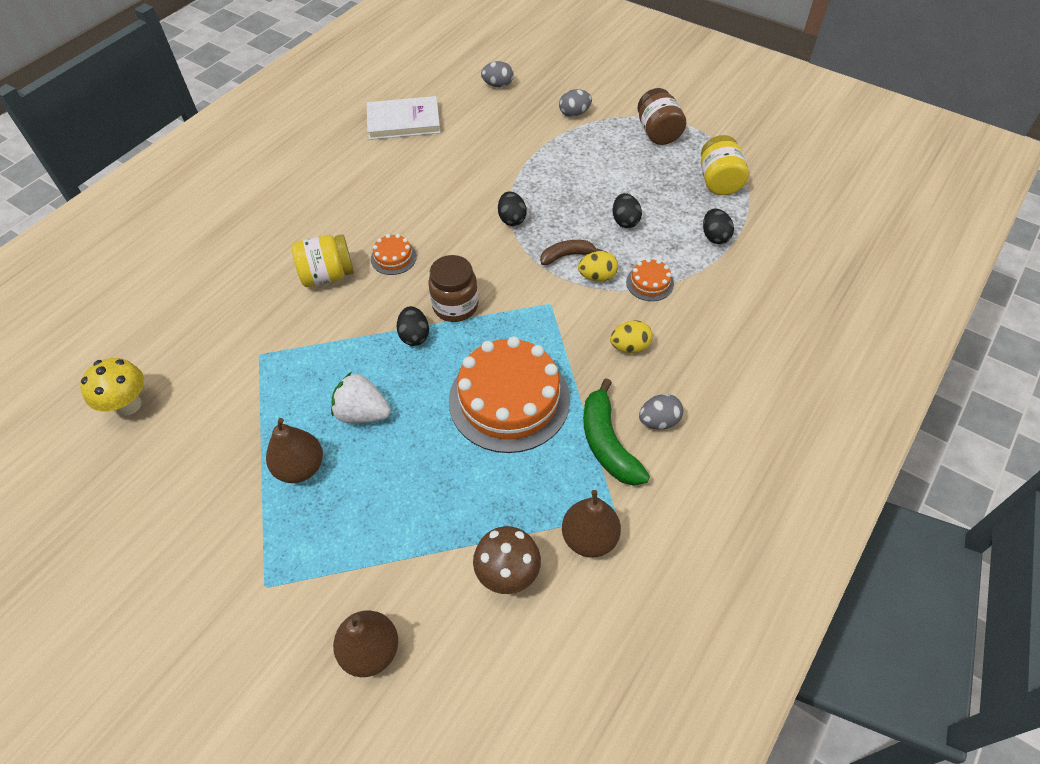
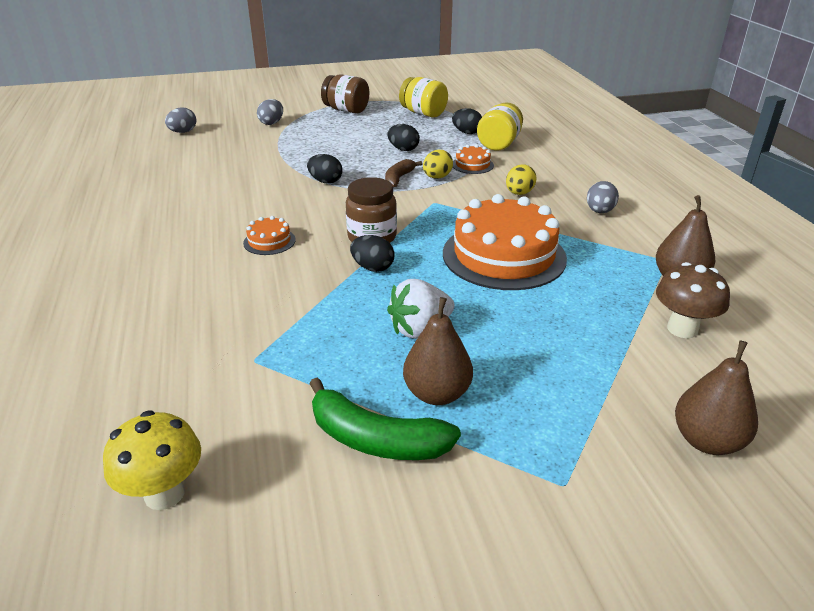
camera: 50 degrees left, 20 degrees down
yellow jar [292,234,354,287] -> yellow jar moved to [477,102,523,151]
white book [367,96,441,140] -> none
green banana [583,378,650,486] -> green banana moved to [310,377,461,460]

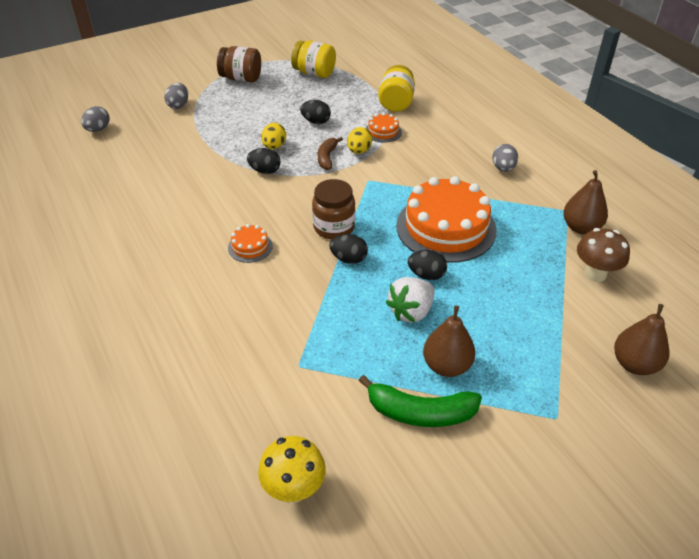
camera: 15 degrees left, 10 degrees up
black egg [452,108,482,134] -> black egg moved to [408,250,447,280]
yellow egg [506,164,537,195] -> yellow egg moved to [261,123,286,149]

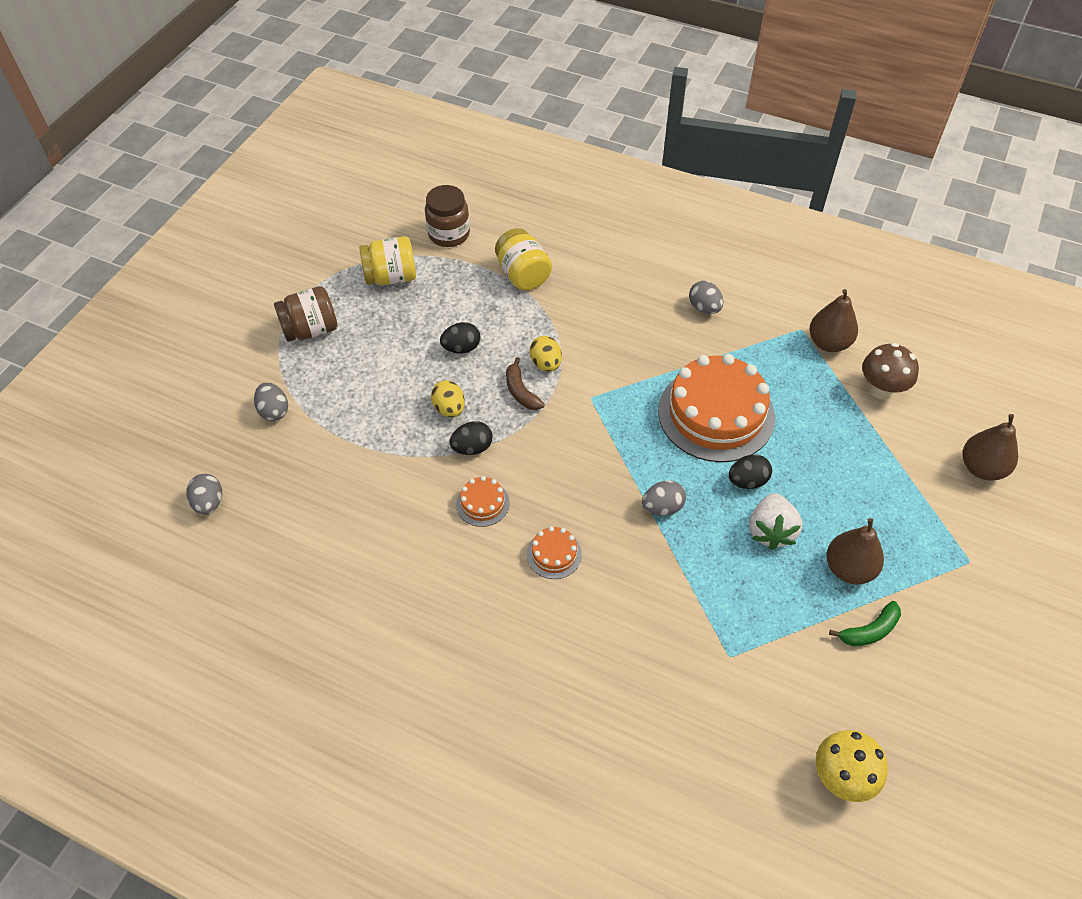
camera: 35 degrees left, 10 degrees up
brown jar [312,179,355,239] -> brown jar moved to [425,185,470,247]
black egg [329,234,368,264] -> grey egg [642,480,686,516]
green banana [358,375,482,427] -> green banana [829,601,901,646], size x0.62
orange cake [366,112,402,142] -> orange cake moved to [456,476,510,527]

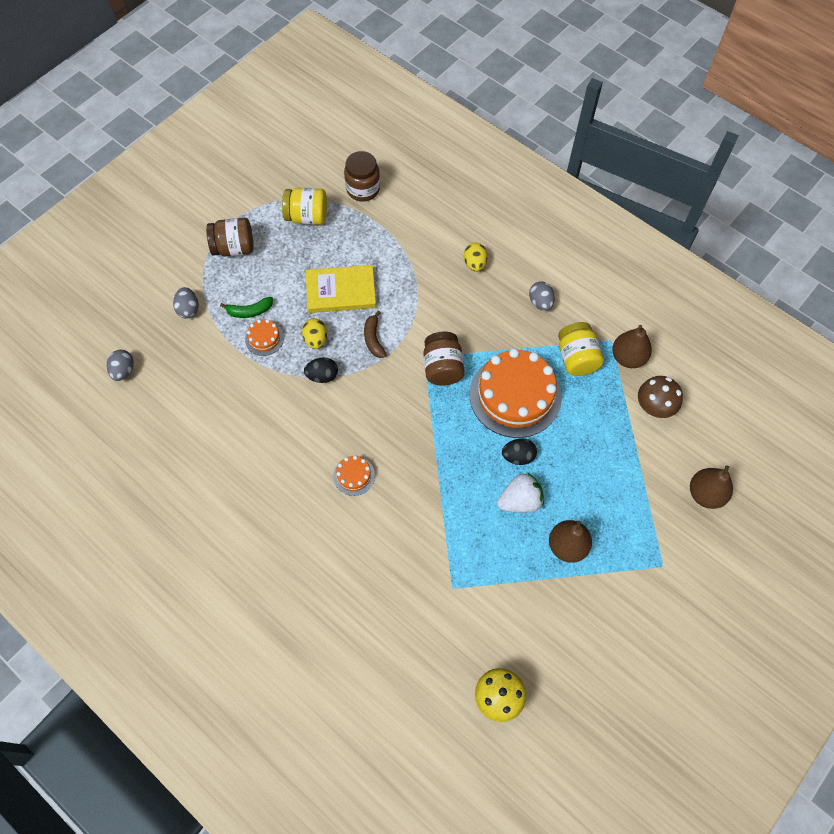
camera: 15 degrees right, 10 degrees up
black egg [440,322,480,353] -> yellow book [306,265,376,313]
orange cake [456,476,510,527] -> orange cake moved to [245,319,284,356]
yellow jar [495,228,552,290] -> yellow jar moved to [558,322,604,376]
yellow egg [530,336,562,372] -> yellow egg moved to [464,243,488,272]
grey egg [642,480,686,516] -> none
white strawberry [749,493,802,550] -> white strawberry turned 135 degrees counterclockwise [497,472,544,513]
green banana [829,601,901,646] -> green banana moved to [220,297,273,318]
none -> brown jar [423,331,465,386]

